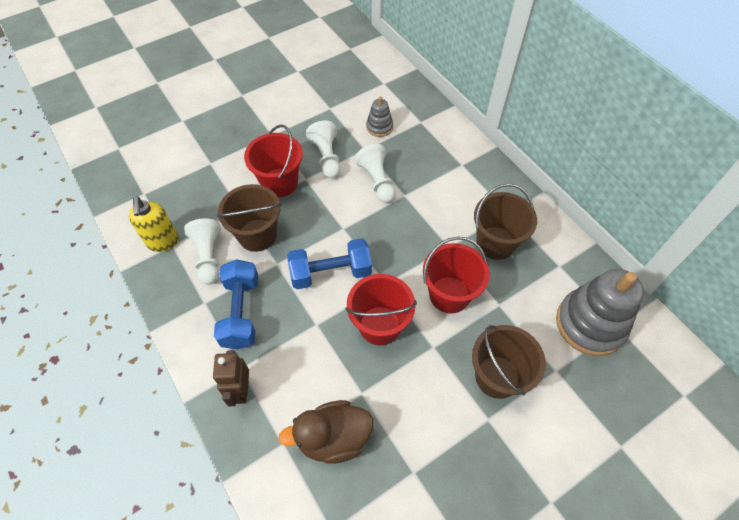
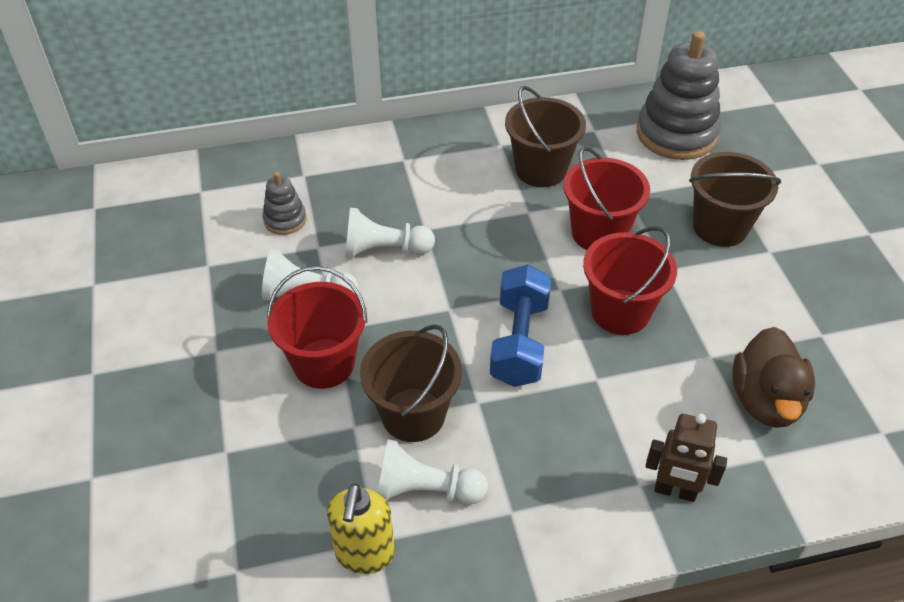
camera: 70 degrees left, 10 degrees down
yellow soap dispenser [129,197,179,252] -> yellow soap dispenser turned 90 degrees clockwise [327,483,395,574]
blue dumbbell [214,259,258,349] -> none

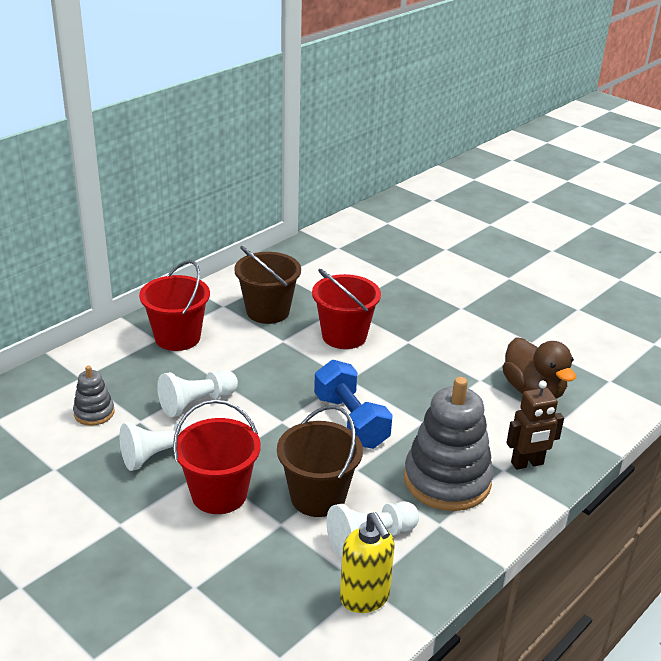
camera: 35 degrees left, 15 degrees down
red bucket [583,226,677,335] -> red bucket moved to [139,260,210,351]
grey stacking toy [637,31,721,160] -> grey stacking toy moved to [404,377,494,511]
brown bucket [689,152,781,247] -> none

